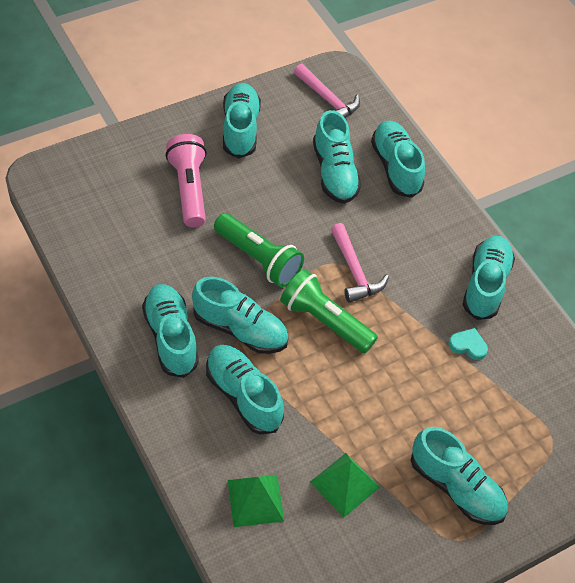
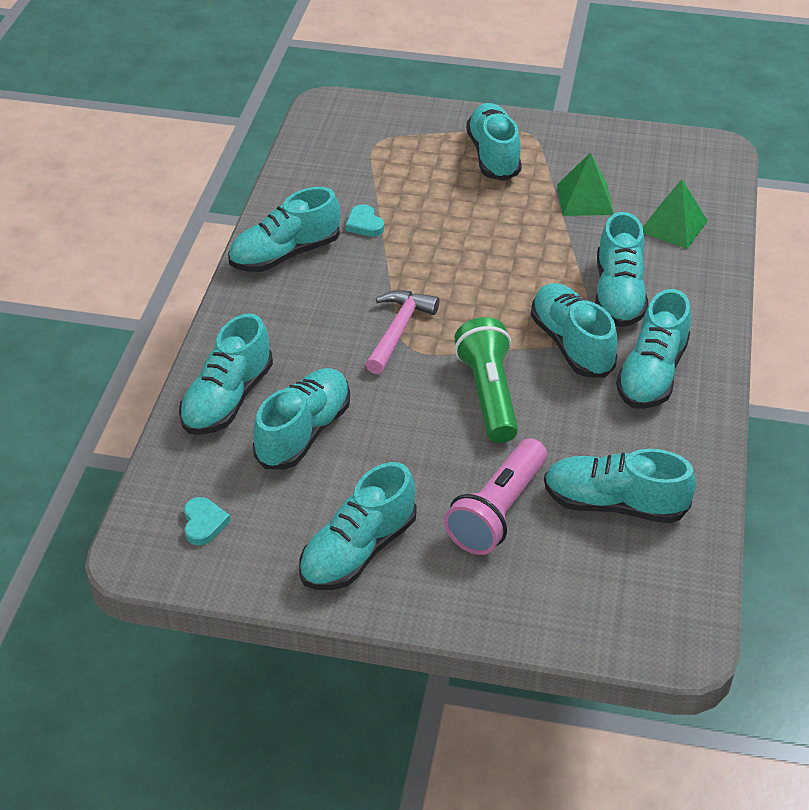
camera: 135 degrees left, 10 degrees down
green flashlight [280,269,378,353] -> none
pink hammer [294,64,360,118] -> turquoise heart [184,497,230,546]
none -> turquoise shoe [544,449,696,523]

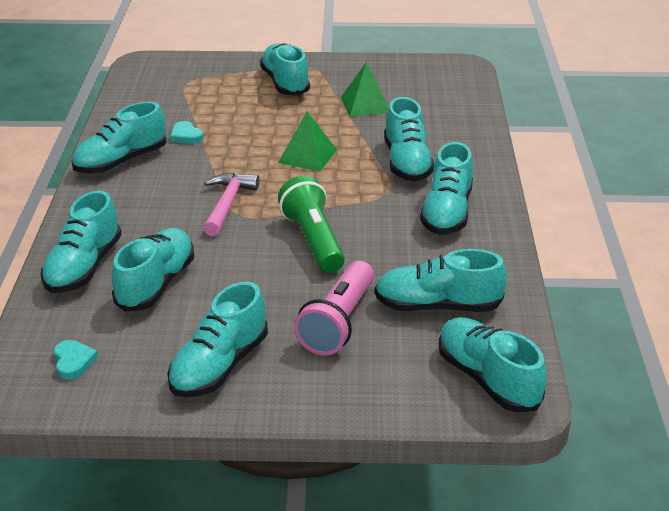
camera: 10 degrees left, 10 degrees down
turquoise shoe [531,283,618,378] -> turquoise shoe moved to [439,317,547,412]
green pyramid [643,179,708,249] -> green pyramid moved to [278,112,337,171]

